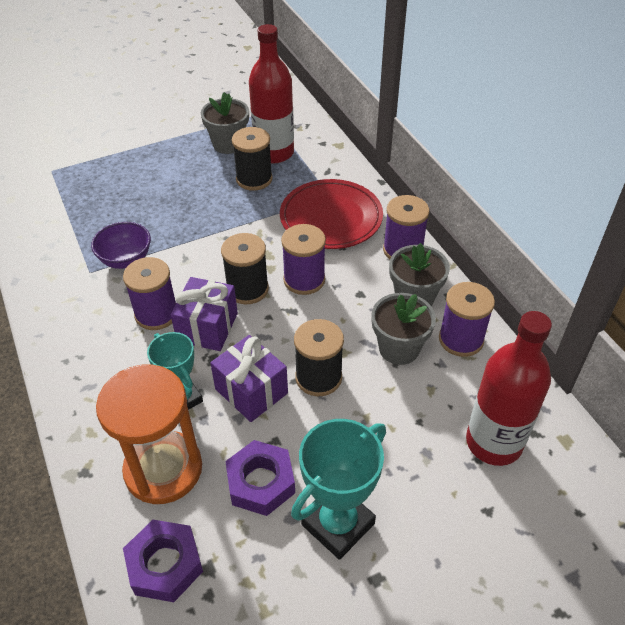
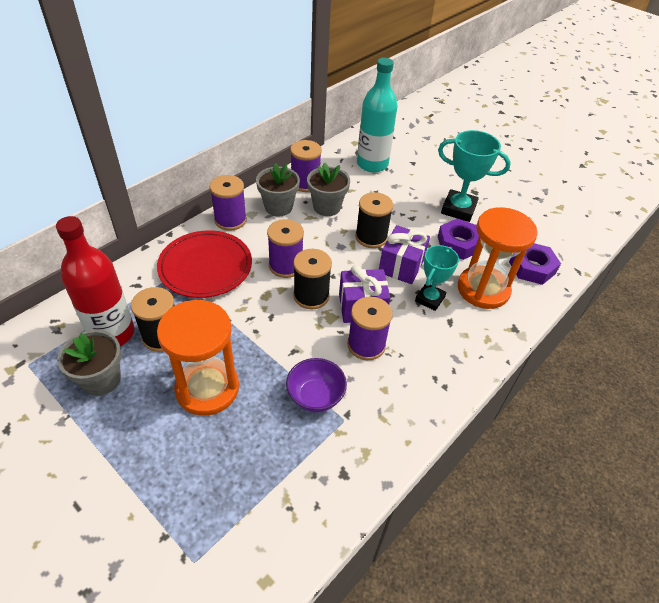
camera: 115 degrees left, 0 degrees up
red bottle [466,311,552,466] -> turquoise bottle [357,58,398,172]
none -> orange hourglass [157,300,239,416]

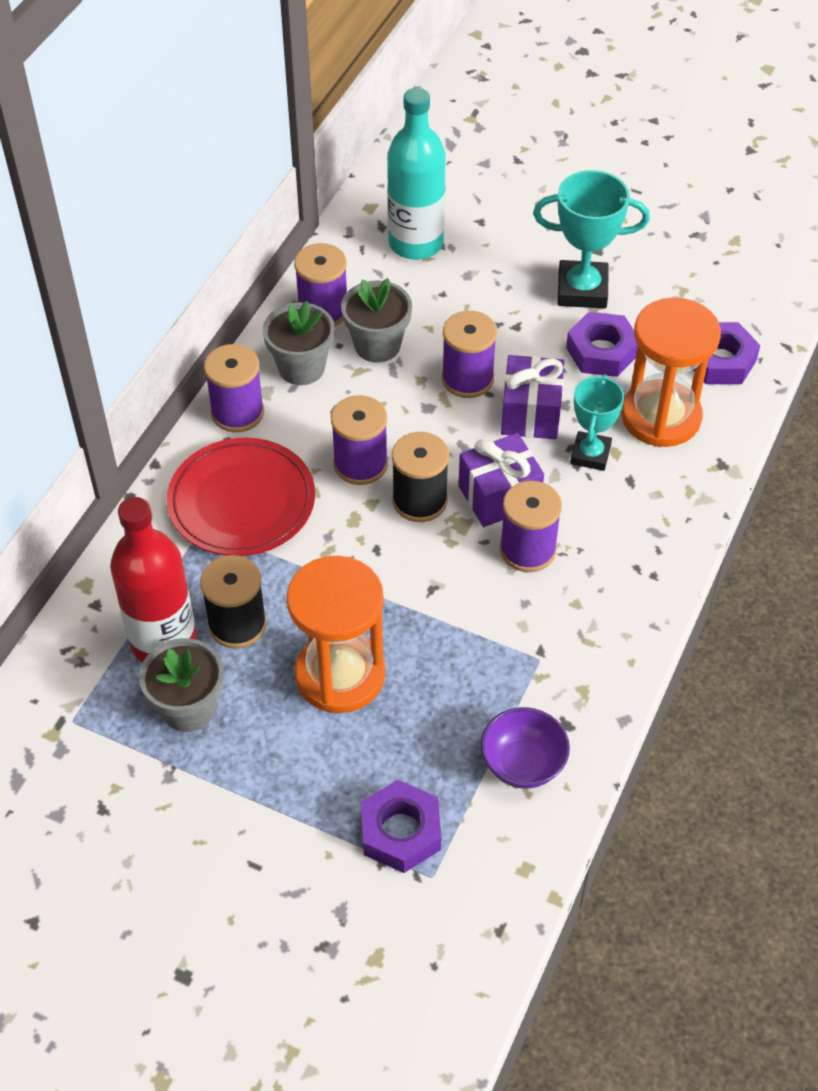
camera: 15 degrees left, 5 degrees up
purple bowl [286,358,347,412] -> purple bowl moved to [481,707,570,789]
black spool [355,192,393,248] -> purple spool [442,311,497,398]
none -> purple nut [361,780,441,873]

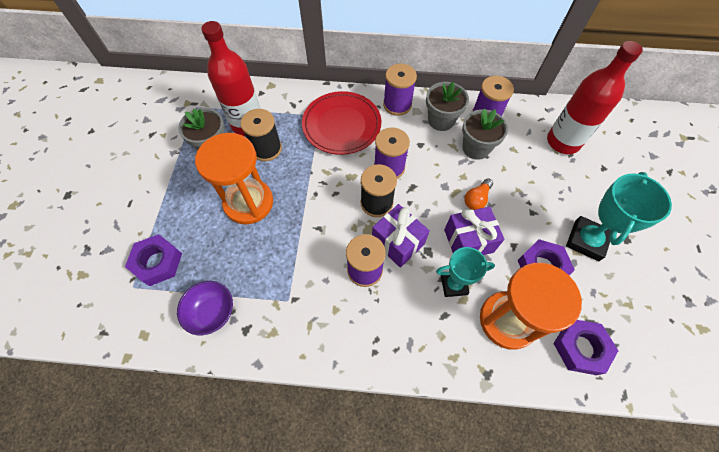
camera: 70 degrees right, 10 degrees up
turquoise bottle [387,88,446,260] -> red bottle [547,41,643,154]
purple spool [442,311,497,398] -> orange light bulb [464,178,493,210]
turquoise trophy [533,170,650,309] -> turquoise trophy turned 45 degrees clockwise [566,172,672,261]

